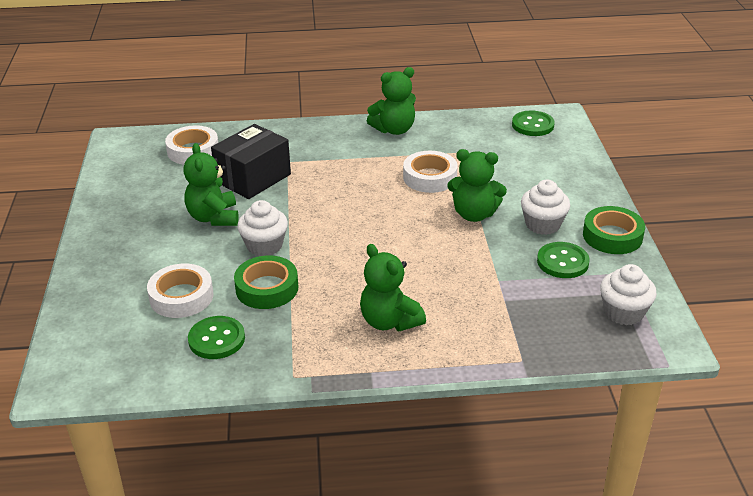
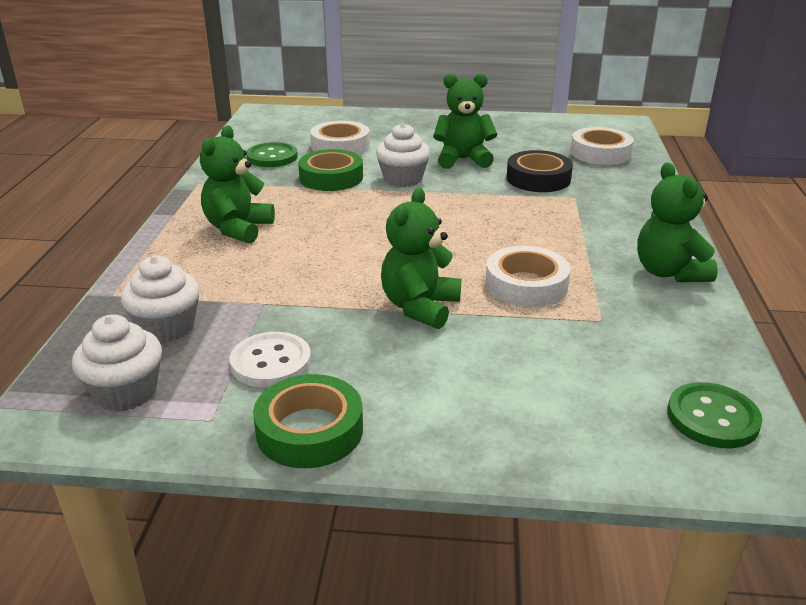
camera: 100 degrees right, 5 degrees down
black box [211,124,291,199] -> black tape [507,150,573,192]
green teddy bear [360,244,426,332] -> green teddy bear turned 45 degrees counterclockwise [200,126,275,244]
white cupcake [521,180,570,235] -> white cupcake moved to [121,256,200,342]
green button [537,242,590,278] -> white button [230,332,311,387]

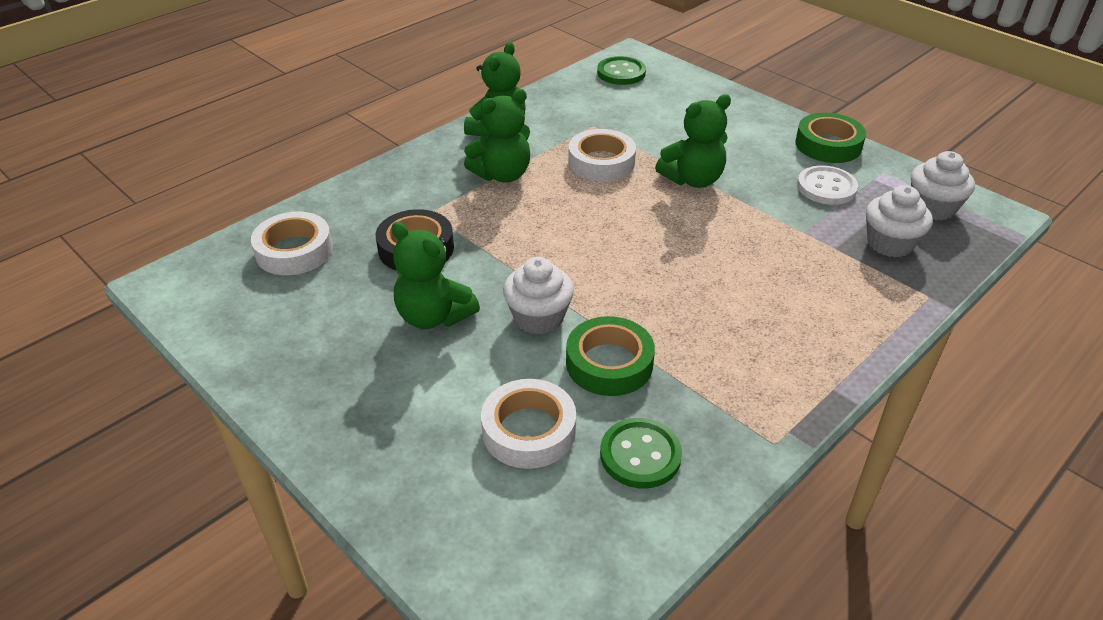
camera: 140 degrees left, 10 degrees up
green teddy bear [200,126,275,244] -> green teddy bear moved to [464,89,530,183]

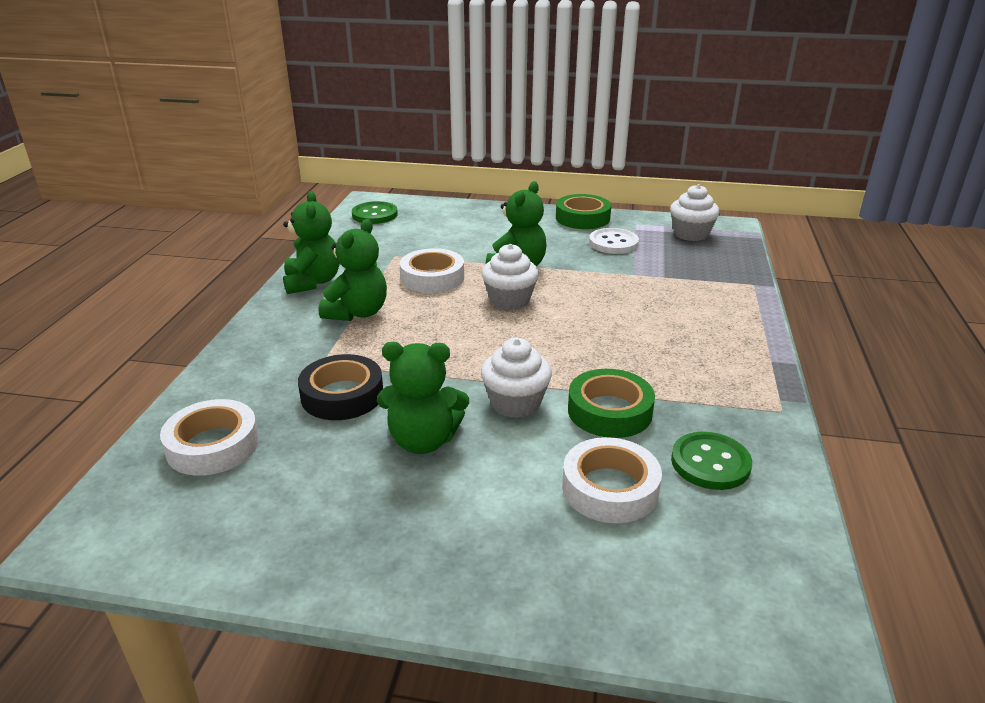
camera: 35 degrees left, 10 degrees down
white cupcake [866,185,933,257] -> white cupcake moved to [482,244,539,310]

